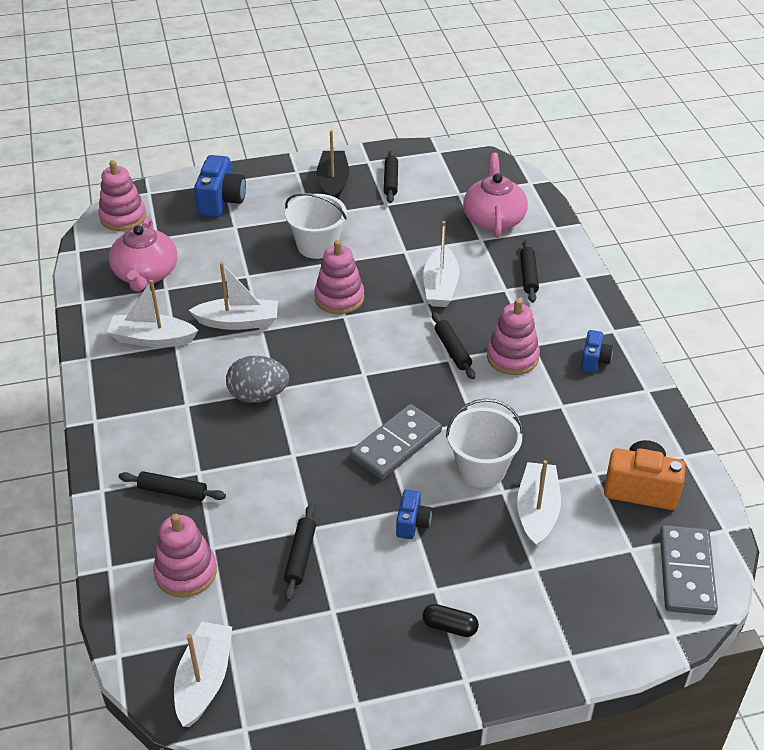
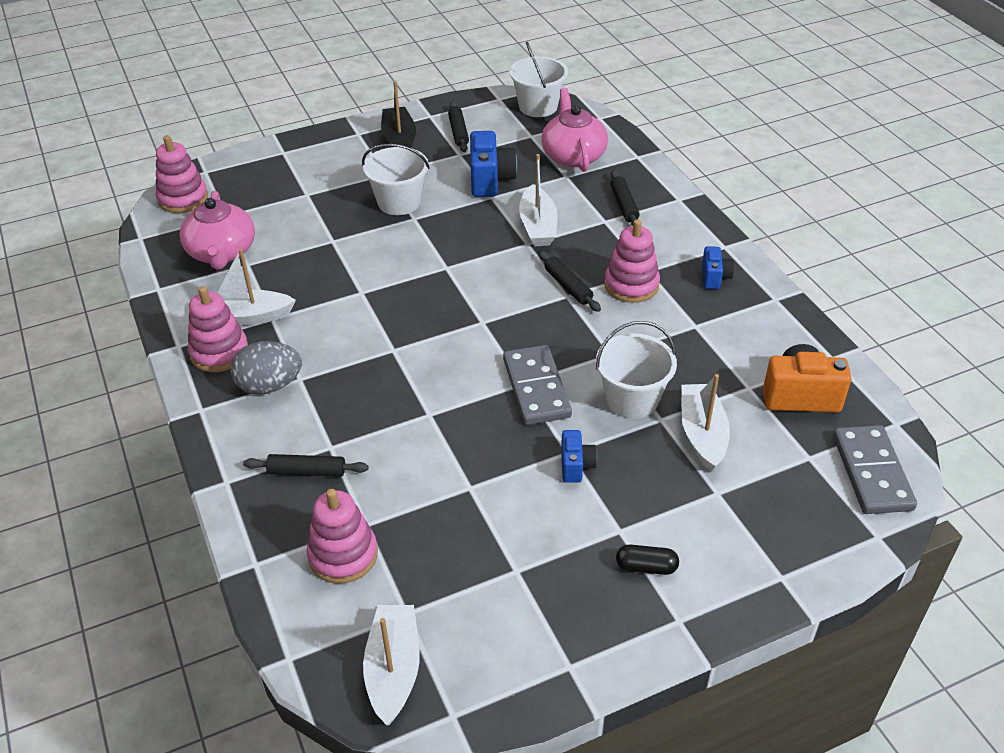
camera: 10 degrees left, 0 degrees up
white boat [189,262,278,330] -> none
blue camera [194,155,246,218] -> blue camera moved to [470,131,517,197]
grey egg [226,356,289,403] -> grey egg moved to [231,341,302,395]
black rolling pin [284,504,316,601] -> none
pink stacking toy [315,240,364,314] -> pink stacking toy moved to [188,286,248,372]
grey domino [350,404,442,479] -> grey domino turned 45 degrees counterclockwise [503,345,572,425]
none -> white bucket [509,42,568,117]

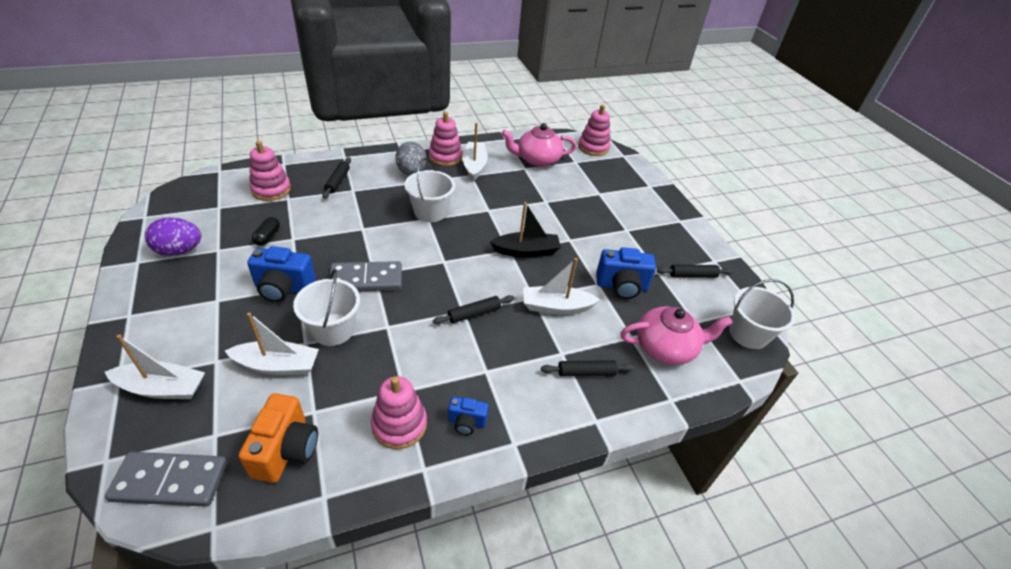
camera: 90 degrees right, 0 degrees up
white bucket [362,144,430,215] -> white bucket moved to [404,158,455,222]
white boat [363,605,420,725] -> white boat moved to [105,334,205,399]
black boat [381,81,416,148] -> black boat moved to [490,202,561,257]
blue camera [561,430,597,483] -> blue camera [247,246,316,302], size x1.75
pink stacking toy [604,219,660,303] -> pink stacking toy moved to [371,376,427,449]
black capsule [616,545,679,575] -> black capsule moved to [252,217,280,246]
none -> purple egg [145,218,201,256]

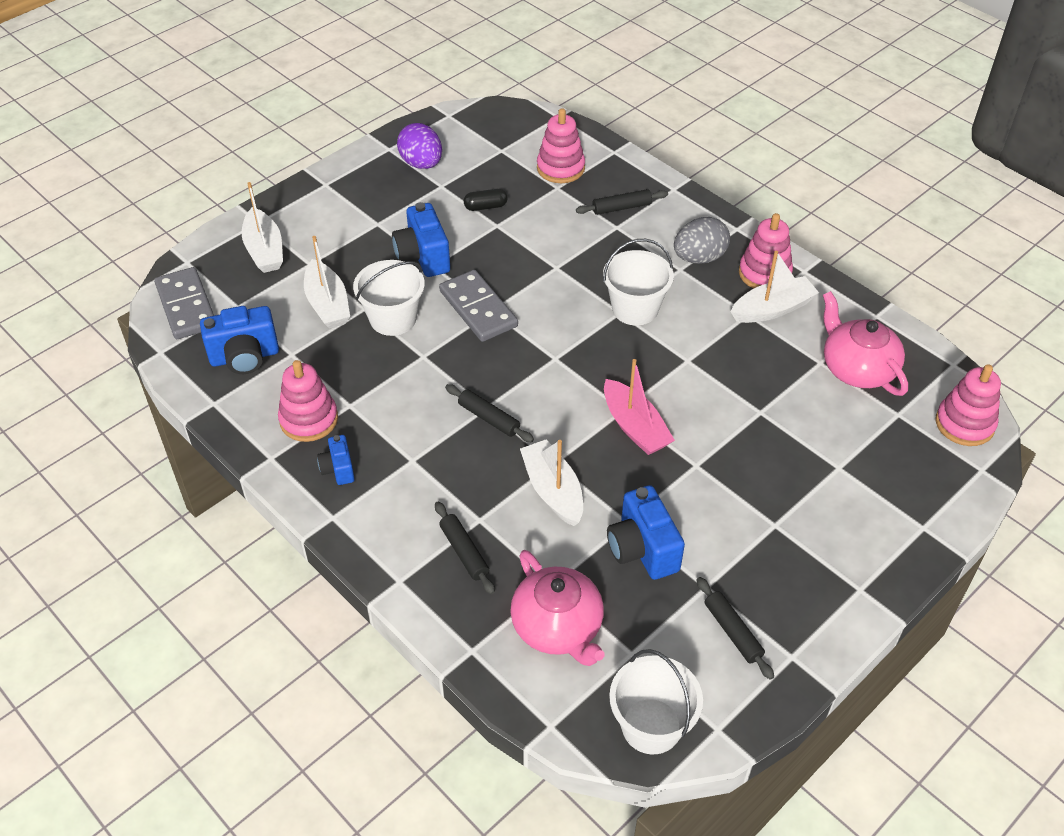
camera: 70 degrees right, 5 degrees up
orange camera [238,393,318,483] -> blue camera [200,306,279,374]
black boat [490,202,561,257] -> pink boat [604,359,675,455]

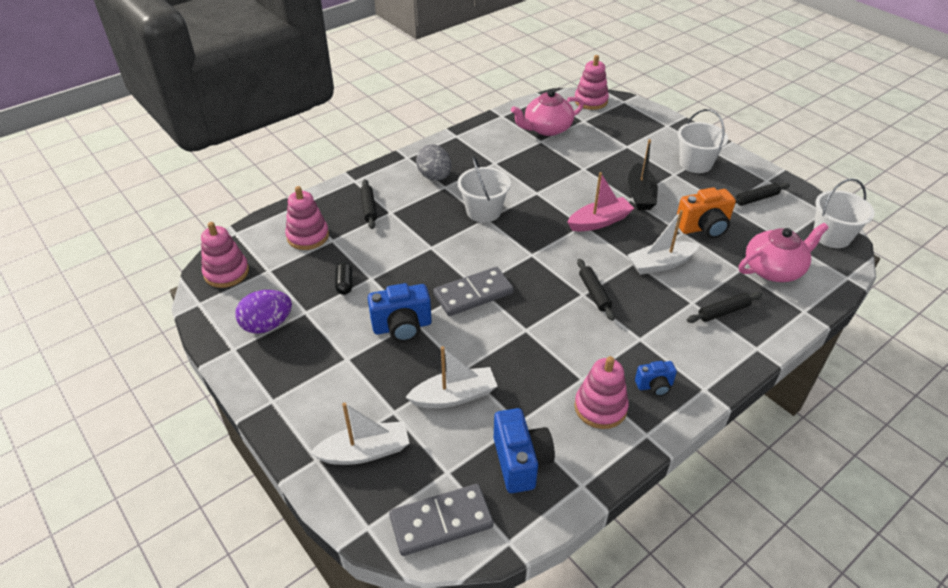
camera: 85 degrees left, 5 degrees down
white bucket [353,260,425,336] -> white bucket moved to [678,109,728,173]
black rolling pin [445,384,534,442] -> black rolling pin turned 60 degrees counterclockwise [577,259,615,321]
blue camera [607,485,685,580] -> orange camera [677,187,736,238]
white boat [730,250,819,323] -> none
pink stacking toy [739,213,793,289] -> pink stacking toy moved to [201,222,249,288]
none -> black boat [628,139,658,210]

